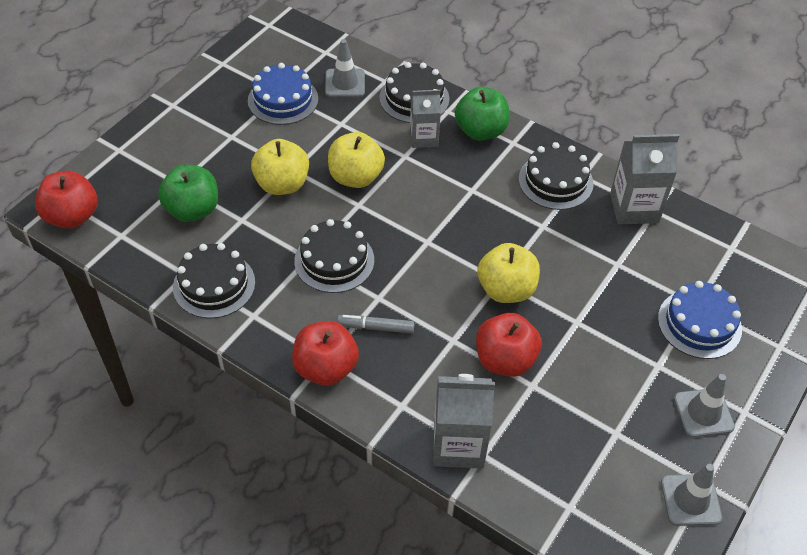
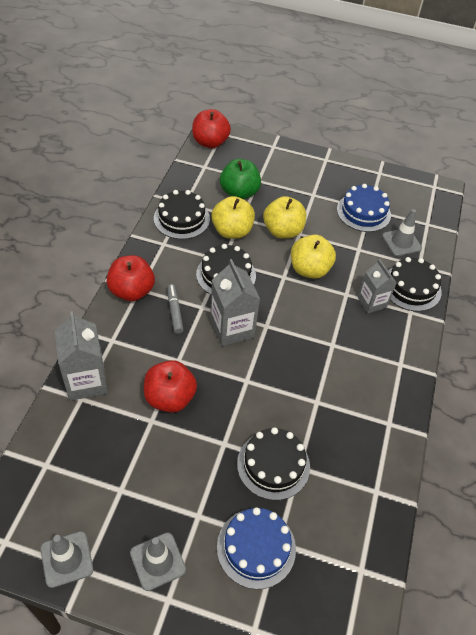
camera: 70 degrees right, 0 degrees up
green apple [455,87,509,141] -> none
yellow apple [478,243,540,303] -> yellow apple moved to [211,196,255,239]
black cake [519,142,594,210] -> black cake moved to [237,427,310,500]
grey carton [610,134,679,224] -> grey carton moved to [210,259,260,346]

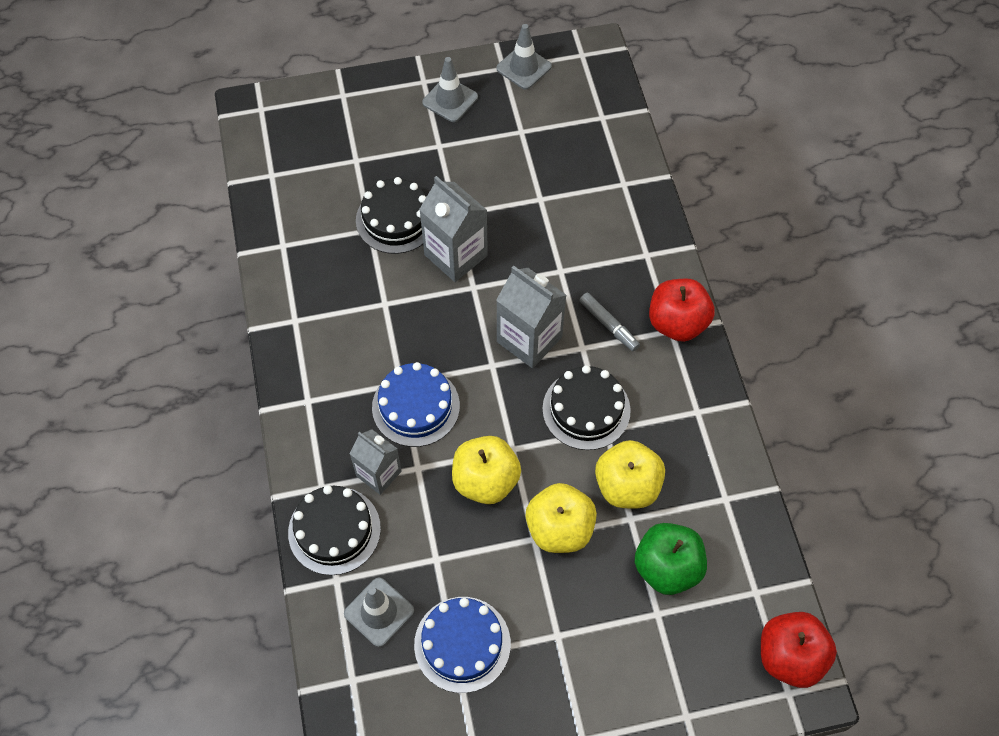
camera: 155 degrees right, 10 degrees up
grey carton [55,311,108,401] -> grey carton moved to [419,176,488,282]
red apple [144,360,197,413] -> none
black cake [154,190,210,239] -> none
blue cake [217,507,296,589] -> blue cake moved to [372,362,460,447]

